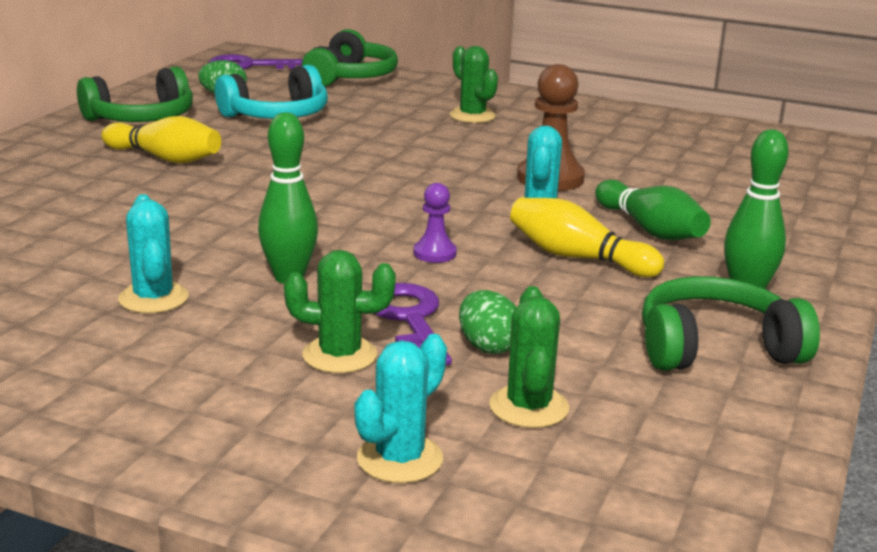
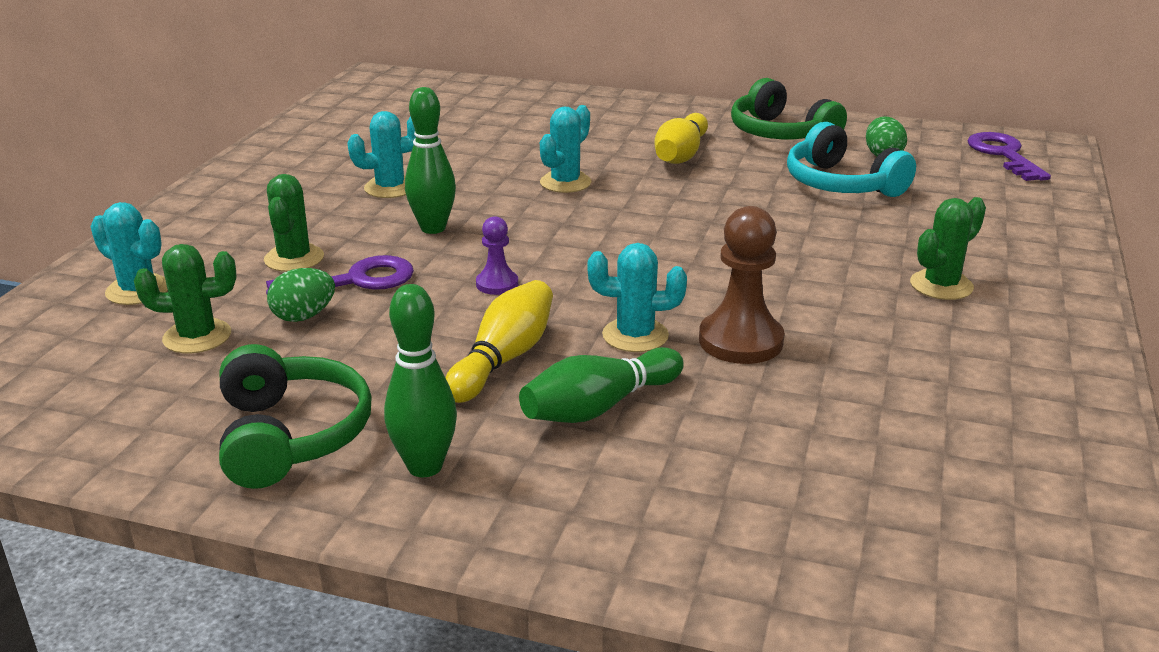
camera: 85 degrees right, 5 degrees up
green headphones [302,29,398,87] -> none
none -> turquoise cactus [540,105,592,193]

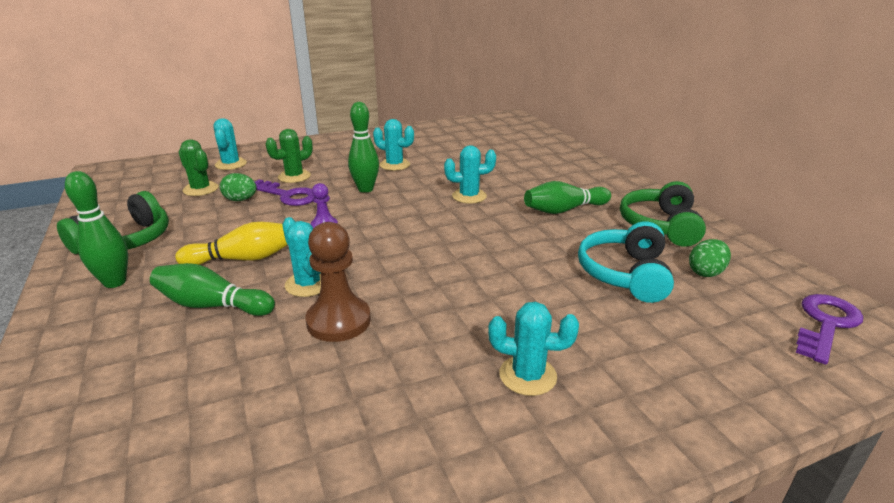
camera: 50 degrees right, 0 degrees up
yellow bowling pin [654,113,708,164] -> green bowling pin [524,181,611,214]
green cactus [910,197,986,300] -> turquoise cactus [488,302,579,396]

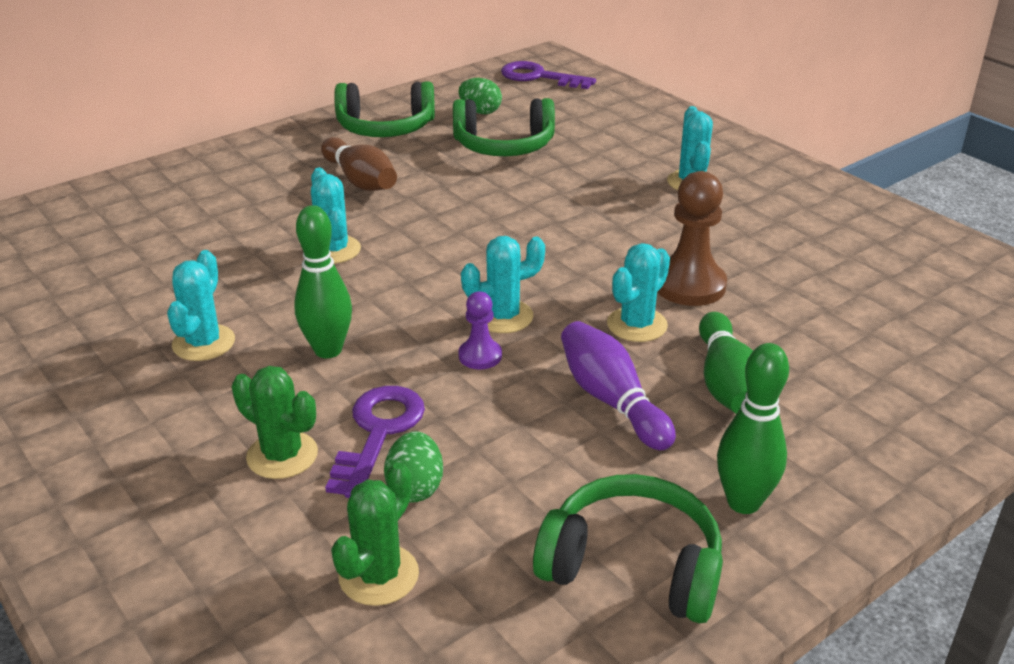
camera: 105 degrees left, 5 degrees up
yellow bowling pin [175,222,288,265] -> purple bowling pin [561,321,676,450]
turquoise cactus [213,118,247,170] -> turquoise cactus moved to [461,236,545,333]
green bowling pin [524,181,611,214] -> brown bowling pin [321,137,397,191]
turquoise headphones [578,221,674,303] -> green headphones [453,98,555,156]

